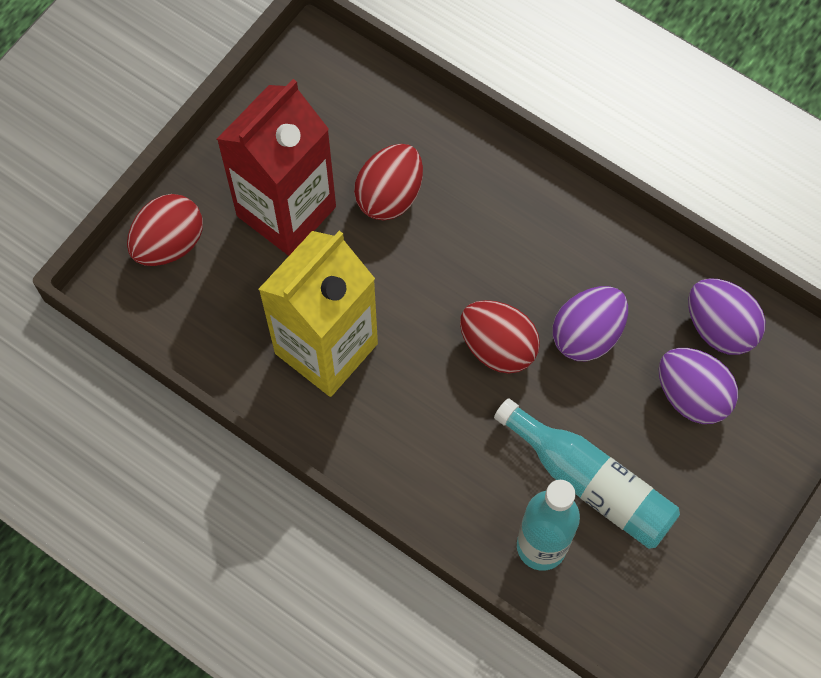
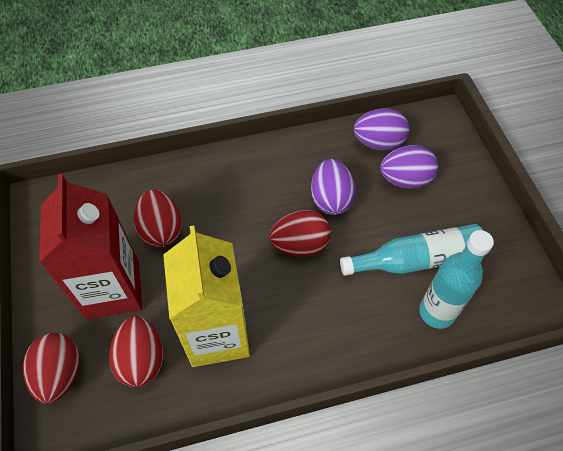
camera: 50 degrees left, 10 degrees down
none -> red egg [109,316,163,387]

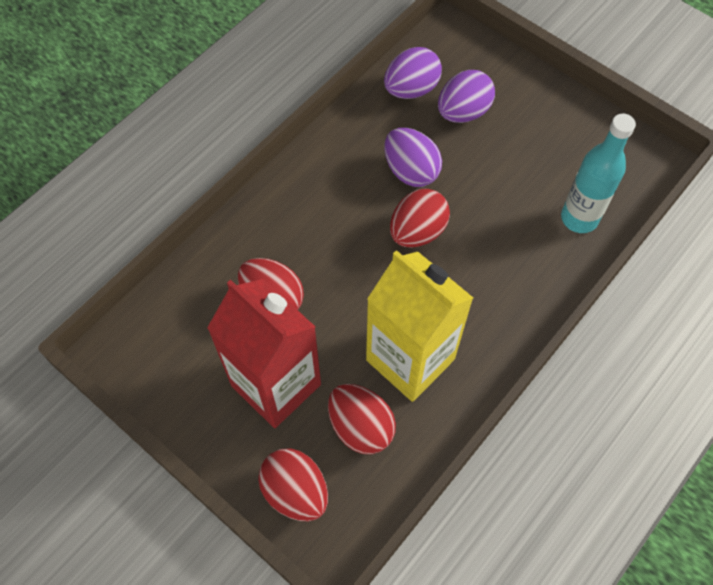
camera: 35 degrees left, 5 degrees up
turquoise bottle [340,224,485,276] -> none

